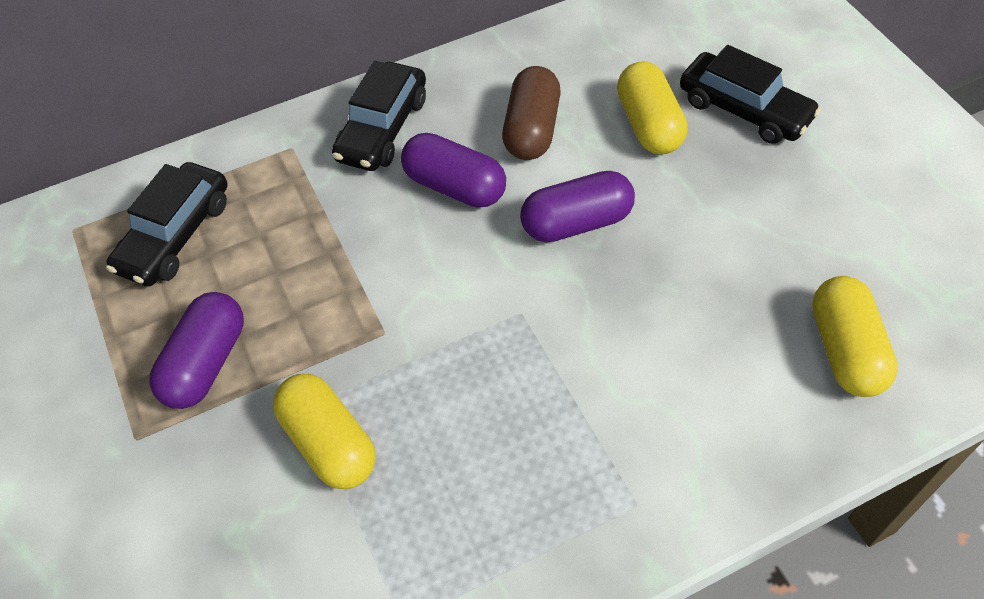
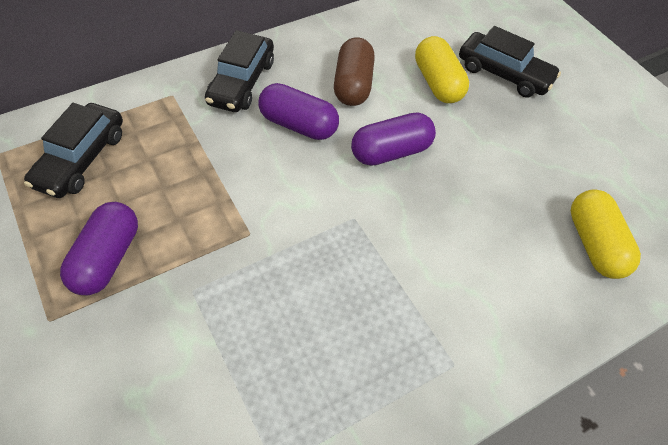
camera: 10 degrees left, 0 degrees up
yellow capsule [273,374,376,489] -> none

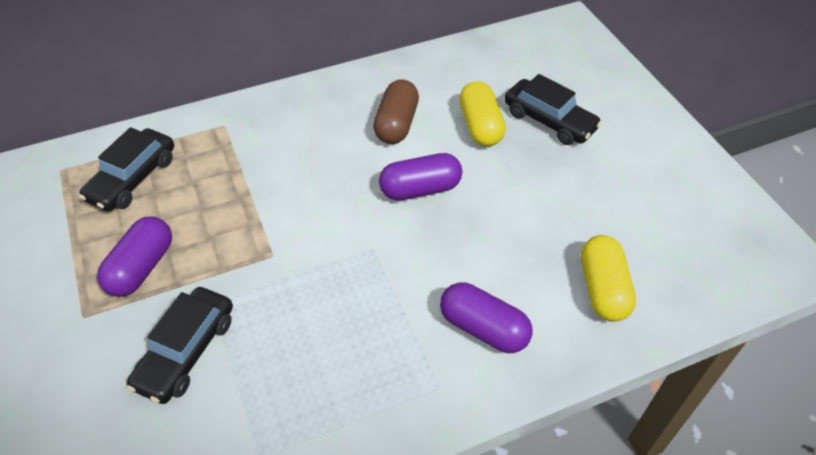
camera: 10 degrees right, 5 degrees down
black car [205,30,274,112] -> black car moved to [126,287,233,404]
purple capsule [258,83,339,140] -> purple capsule moved to [440,282,533,353]

